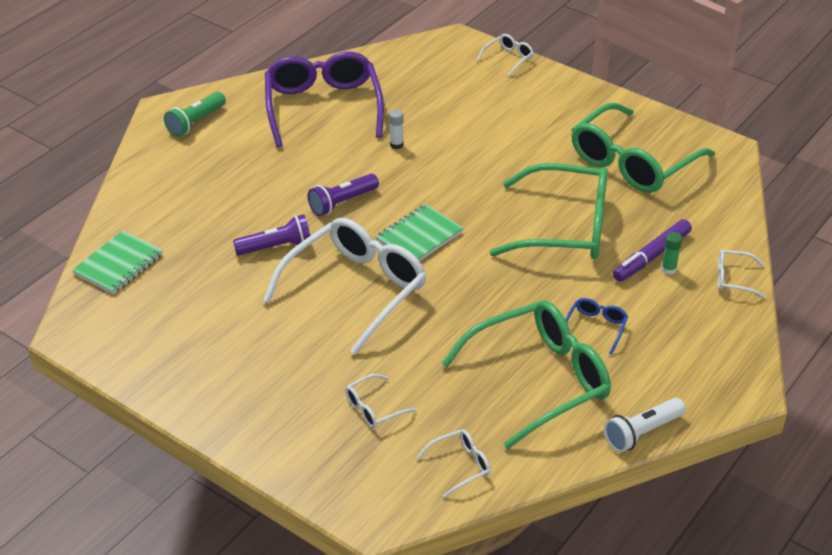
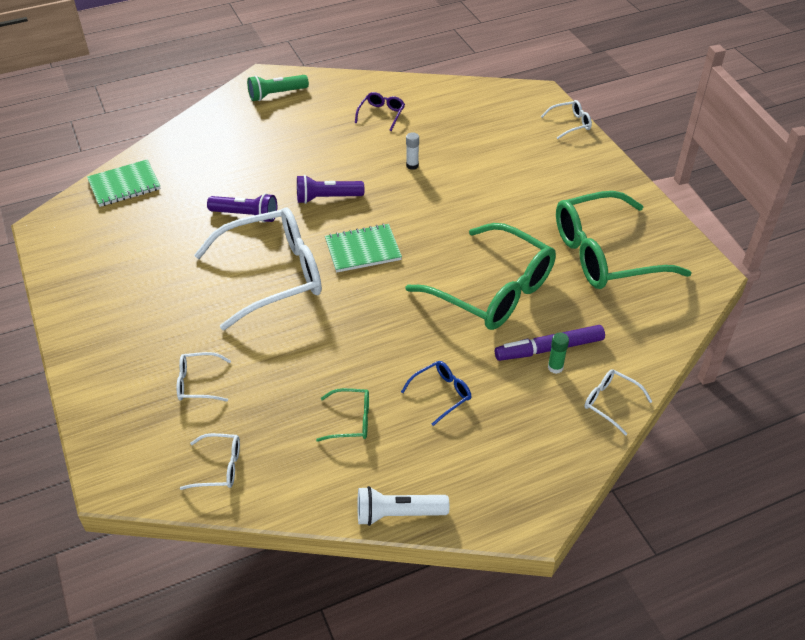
camera: 30 degrees right, 5 degrees up
purple glasses [265,52,384,147] -> purple glasses [355,92,405,131], size x0.42
green glasses [441,300,611,449] -> green glasses [316,388,369,442], size x0.42

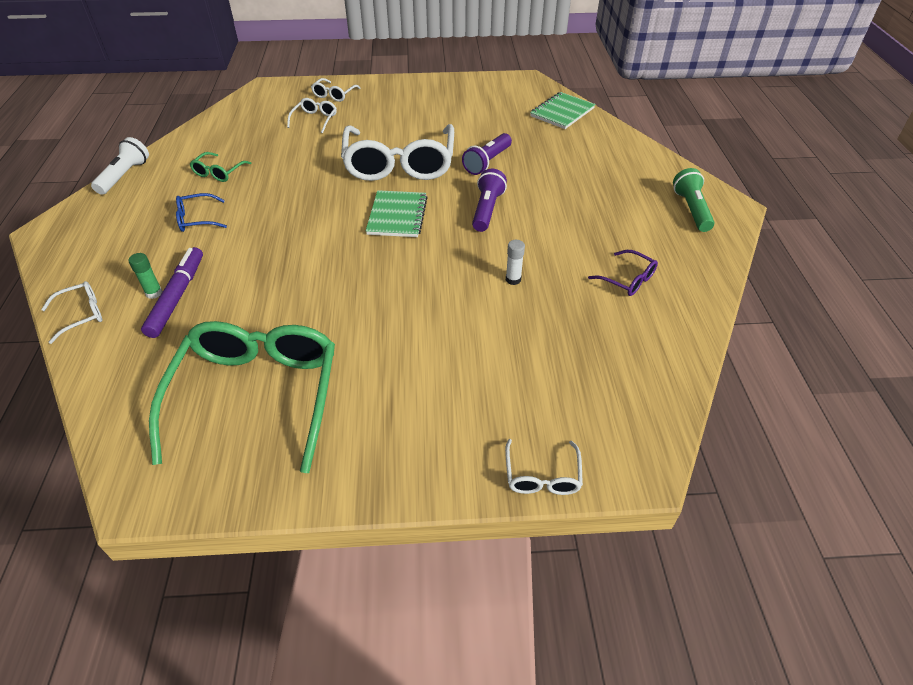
camera: 110 degrees right, 0 degrees up
green notebook [87,159,161,207] -> green notebook turned 45 degrees clockwise [530,92,595,129]
white glasses [180,433,240,490] -> white glasses moved to [311,78,361,102]
blue glasses [401,361,471,426] -> blue glasses turned 90 degrees clockwise [176,193,227,232]
green glasses [406,223,556,330] -> none

